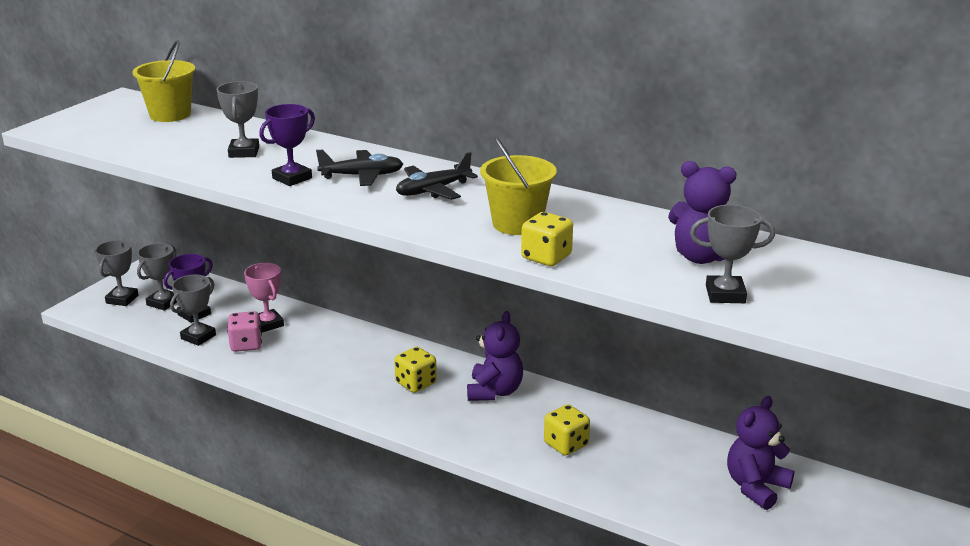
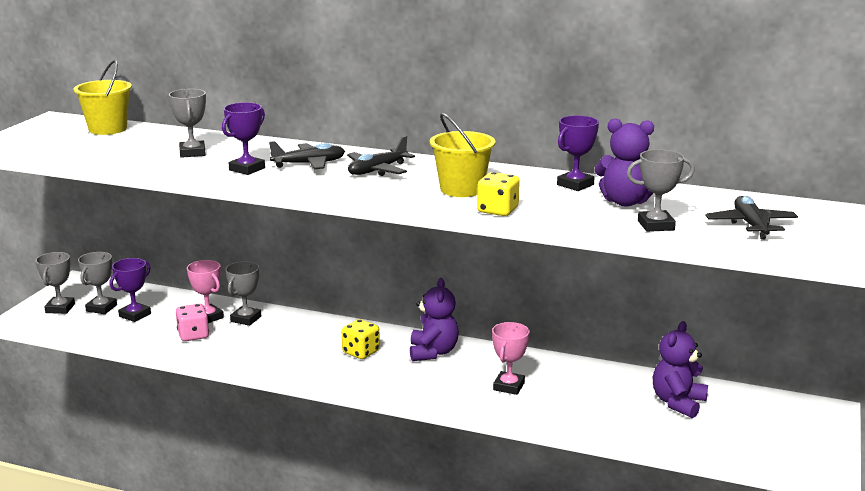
camera: 10 degrees left, 5 degrees down
grey trophy [170,275,216,346] -> grey trophy moved to [225,261,261,326]
yellow dice [544,404,590,456] -> pink trophy [492,322,530,395]
none -> purple trophy [557,115,599,191]
none -> black plane [705,196,798,240]

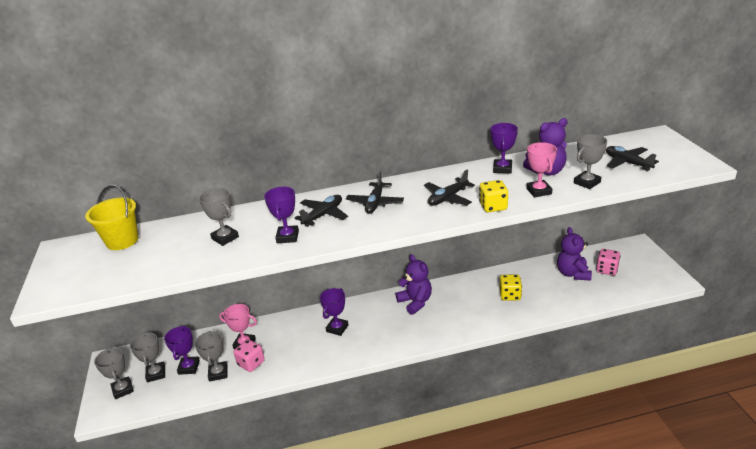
camera: 30 degrees left, 10 degrees up
grey trophy [225,261,261,326] -> grey trophy moved to [194,331,228,382]
yellow dice [342,319,380,359] -> yellow dice moved to [499,274,522,301]
yellow bucket [430,113,496,197] -> black plane [424,170,475,206]
pink trophy [492,322,530,395] -> pink trophy moved to [526,142,557,198]
none -> purple trophy [320,288,349,336]
none -> pink dice [596,249,620,276]

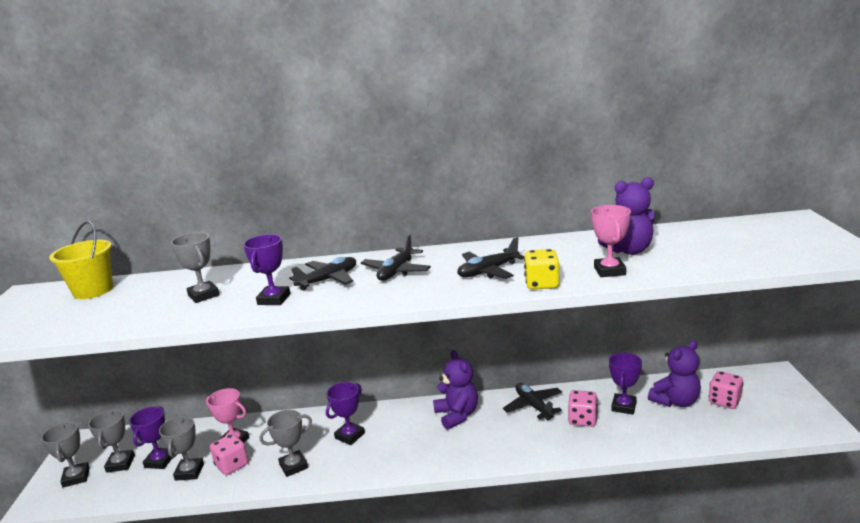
camera: 10 degrees right, 10 degrees down
purple trophy [490,123,518,173] -> purple trophy moved to [609,353,642,415]
yellow dice [499,274,522,301] -> pink dice [568,390,598,427]
purple teddy bear [557,227,592,281] -> purple teddy bear turned 135 degrees counterclockwise [648,340,701,407]
grey trophy [574,134,607,189] -> grey trophy moved to [260,410,312,477]
black plane [606,146,659,171] -> black plane moved to [503,383,562,420]

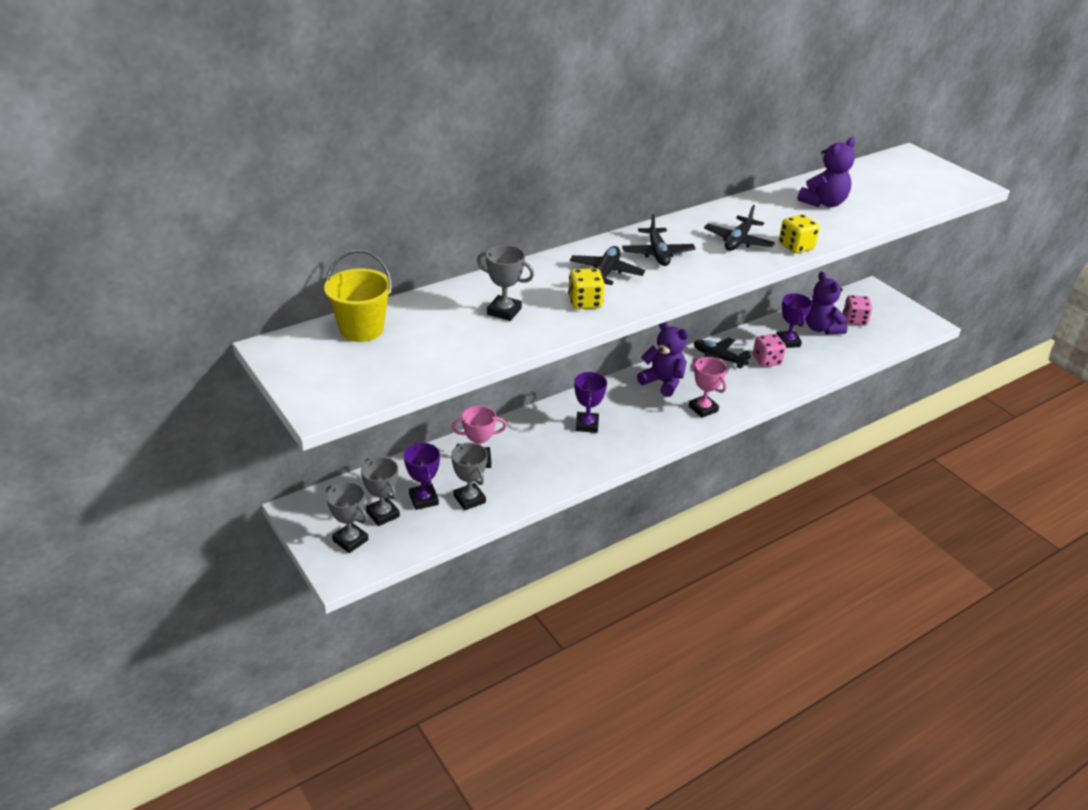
camera: 35 degrees left, 15 degrees up
pink dice [210,433,248,475] -> none
purple trophy [243,234,290,305] -> yellow dice [568,268,605,309]
grey trophy [260,410,312,477] -> none
pink trophy [591,205,631,277] -> pink trophy moved to [689,357,727,418]
purple teddy bear [648,340,701,407] -> purple teddy bear turned 135 degrees clockwise [806,271,847,335]

